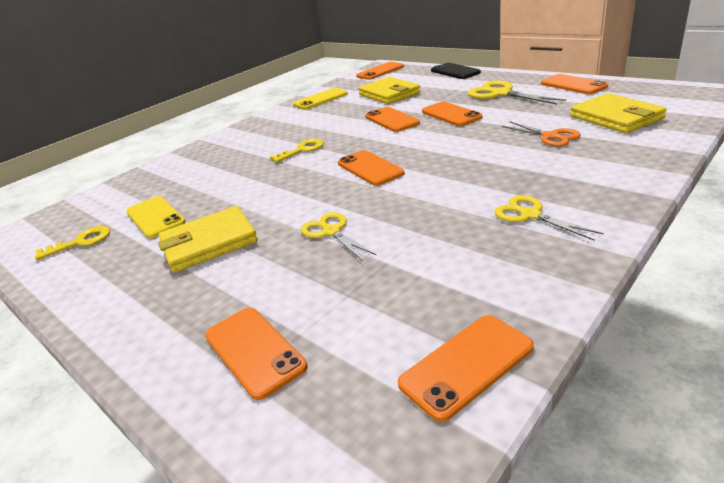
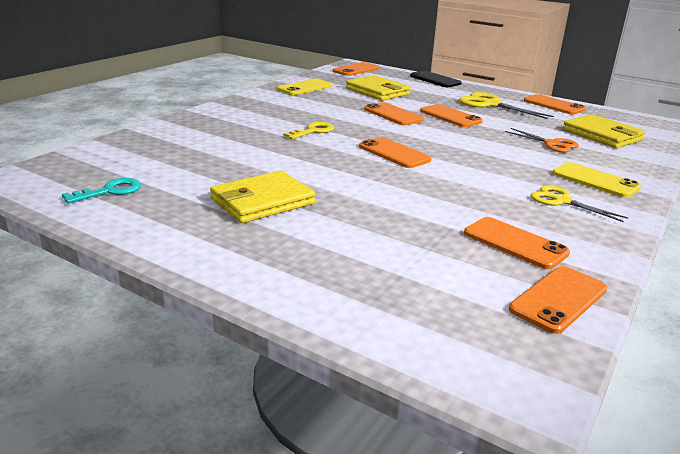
camera: 15 degrees left, 5 degrees down
yellow key [35,226,110,260] -> turquoise key [62,178,141,204]
yellow phone [126,196,186,238] -> yellow phone moved to [553,162,641,198]
orange phone [205,308,307,400] -> orange phone moved to [464,217,570,269]
yellow scissors [301,212,376,261] -> none

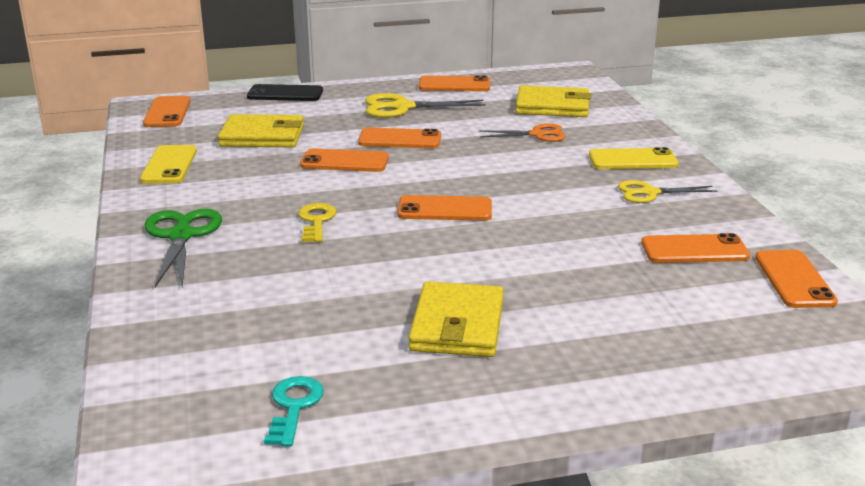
camera: 45 degrees left, 0 degrees up
none -> green scissors [145,209,222,287]

